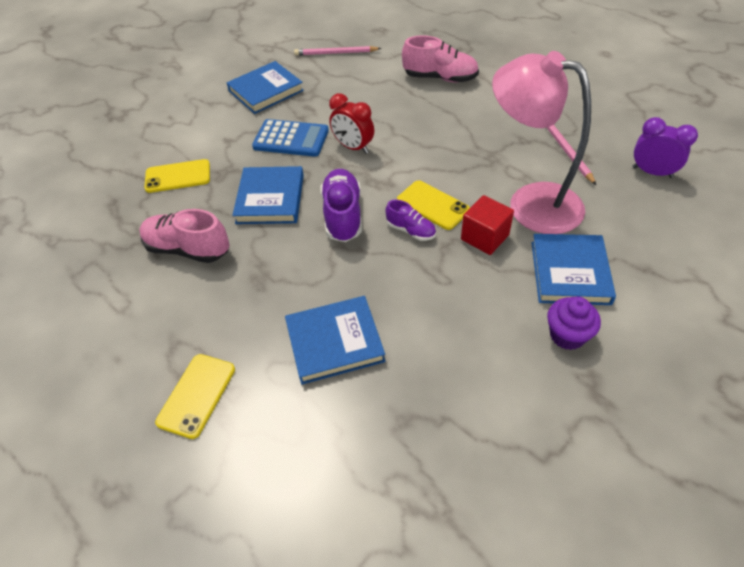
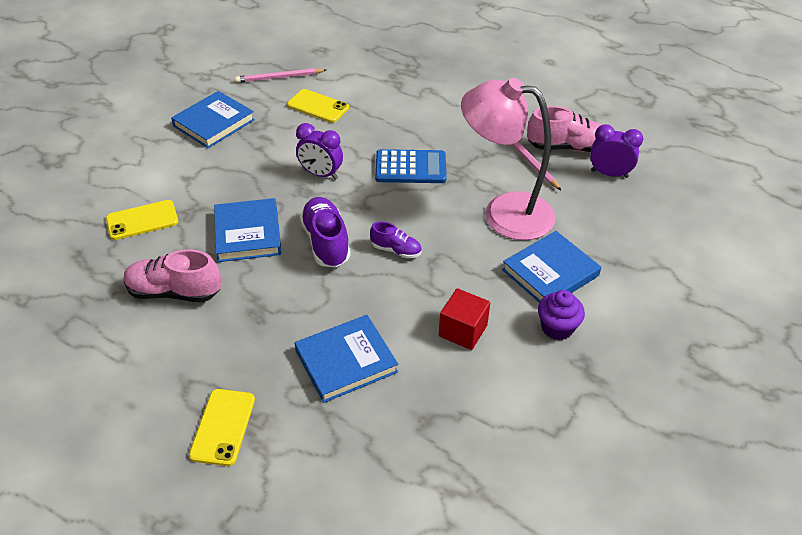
camera: 15 degrees left, 5 degrees down
blue calculator [252,119,329,157] -> blue calculator moved to [375,149,447,183]
red clock [329,93,374,154] -> purple clock [296,123,343,180]
yellow phone [397,180,470,230] -> yellow phone moved to [287,89,349,123]
pink shoe [402,36,479,82] -> pink shoe moved to [527,106,602,152]
red cube [461,195,514,255] -> red cube moved to [439,288,490,350]
blue book [532,234,616,305] -> blue book turned 60 degrees clockwise [502,231,601,303]

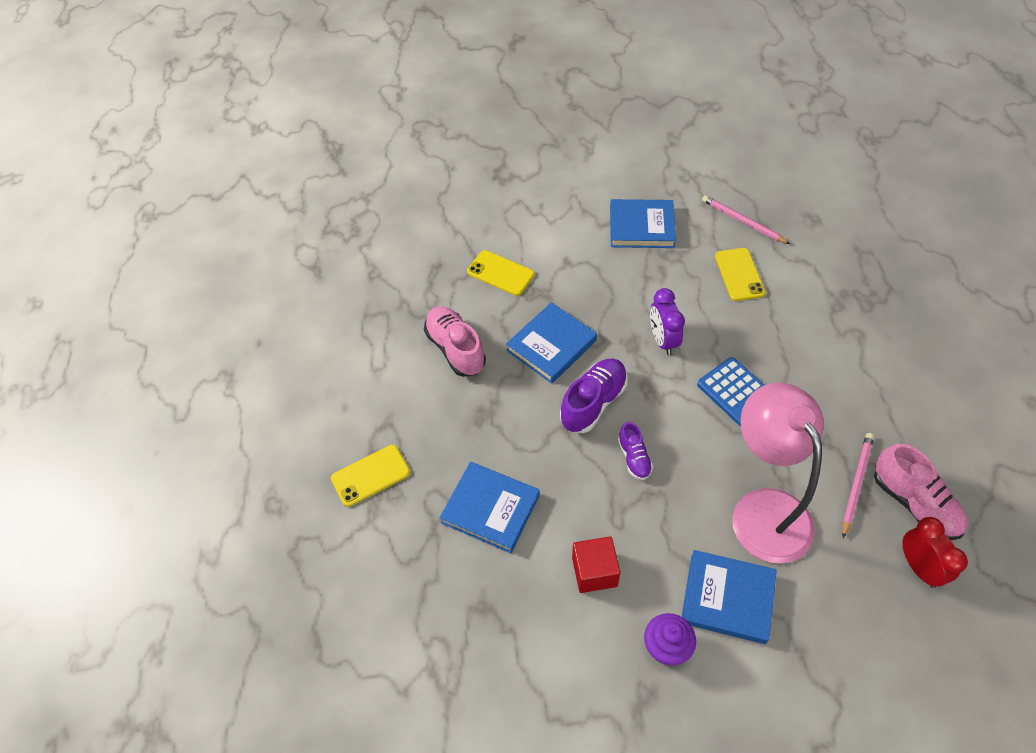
camera: 55 degrees right, 10 degrees up
purple clock [590,124,643,178] -> red clock [902,517,968,588]

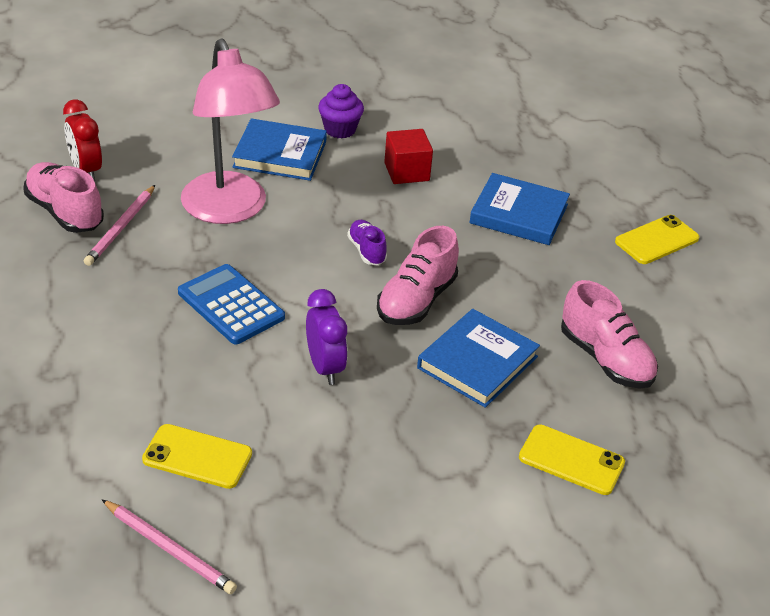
camera: 170 degrees right, 15 degrees down
purple shoe [560,359,628,433] -> pink shoe [377,226,459,325]
blue book [610,199,676,248] -> none
yellow phone [715,248,766,301] -> yellow phone turned 60 degrees counterclockwise [142,424,252,489]

